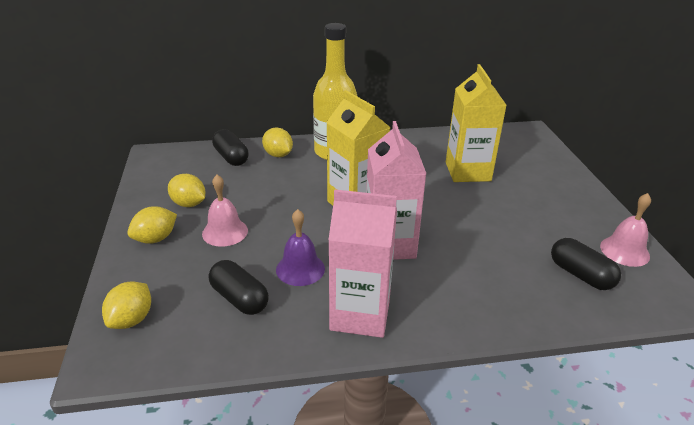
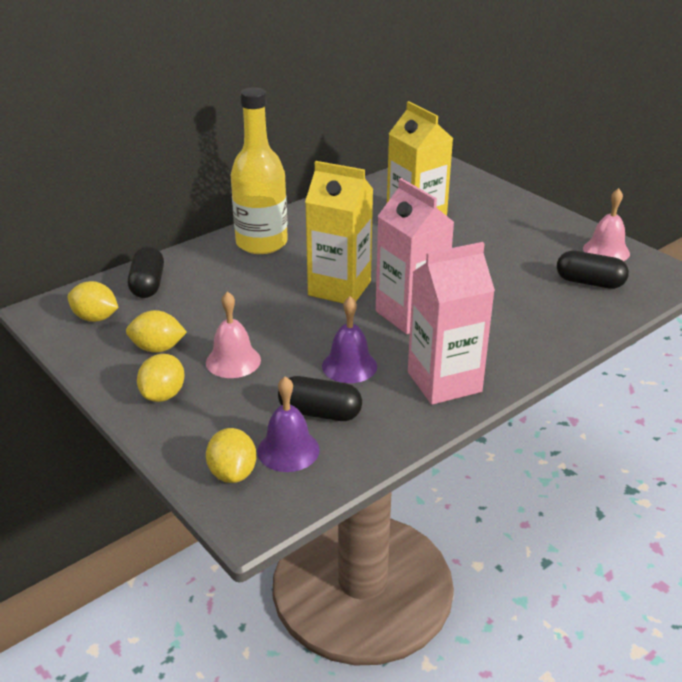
camera: 30 degrees left, 0 degrees up
black capsule [212,129,249,166] -> black capsule turned 60 degrees clockwise [128,246,164,298]
yellow lemon [262,128,293,157] -> yellow lemon moved to [68,281,119,322]
none -> purple bell [257,376,320,472]

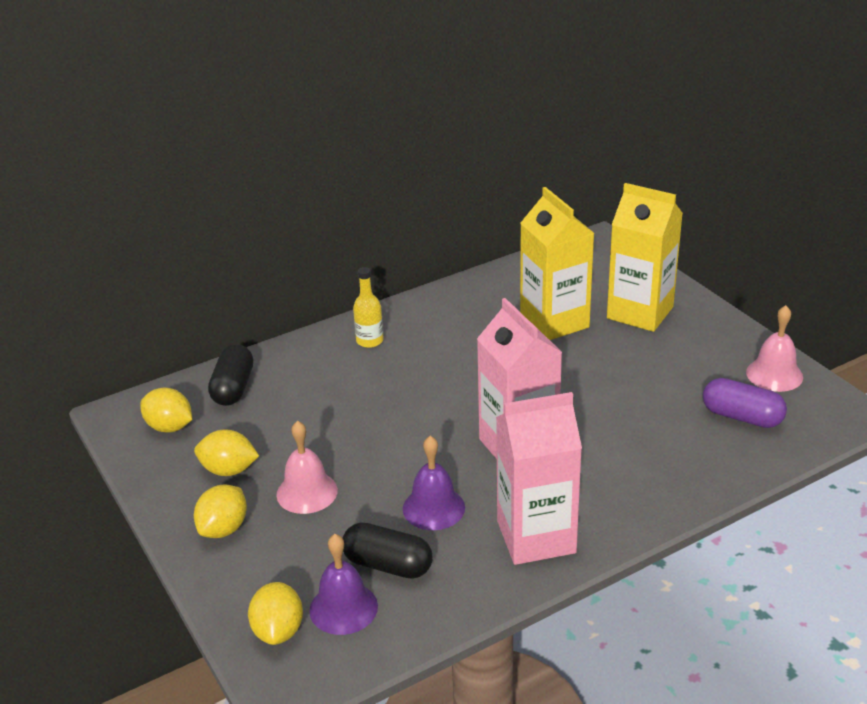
camera: 10 degrees right, 0 degrees up
yellow bottle [231,87,288,254] -> yellow bottle [353,267,384,348], size x0.46
yellow carton [305,161,373,304] -> yellow carton moved to [607,183,683,332]
black capsule [557,251,629,289] -> purple capsule [703,378,787,428]

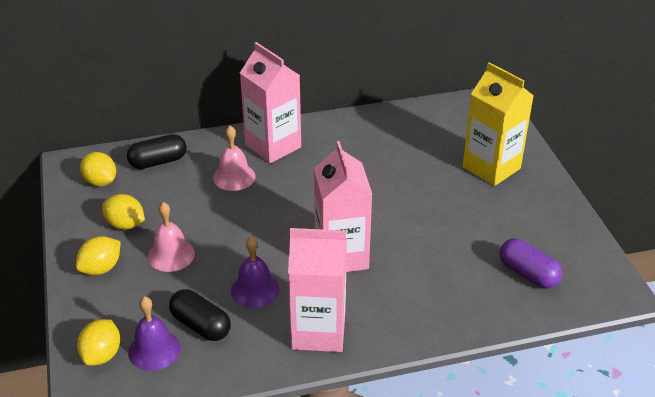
camera: 15 degrees right, 5 degrees up
black capsule [208,344,253,406] -> black capsule turned 45 degrees clockwise [127,134,187,169]
yellow bottle [353,267,384,348] -> pink carton [240,42,301,163]
yellow carton [520,187,594,340] -> none
pink bell [746,305,803,392] -> pink bell moved to [213,126,255,191]

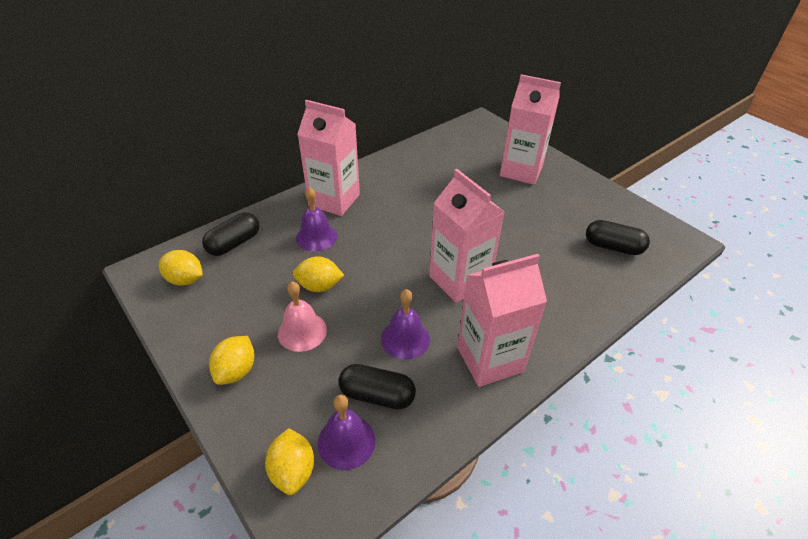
camera: 25 degrees left, 5 degrees up
yellow lemon [102,194,145,230] -> yellow lemon moved to [293,256,344,292]
pink bell [213,126,255,191] -> purple bell [296,187,337,252]
yellow carton [462,62,534,186] -> pink carton [500,74,561,185]
purple capsule [500,238,562,288] -> black capsule [586,220,650,255]

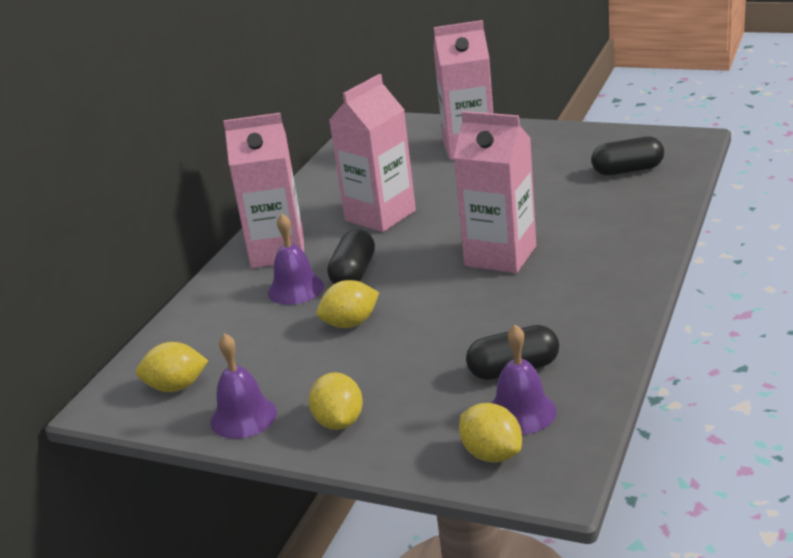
camera: 25 degrees left, 15 degrees down
black capsule [202,212,260,256] -> black capsule moved to [327,229,375,284]
pink bell [278,282,327,352] -> none
purple bell [381,289,430,360] -> purple bell moved to [210,333,277,439]
pink carton [457,254,547,387] -> pink carton moved to [329,74,416,232]

